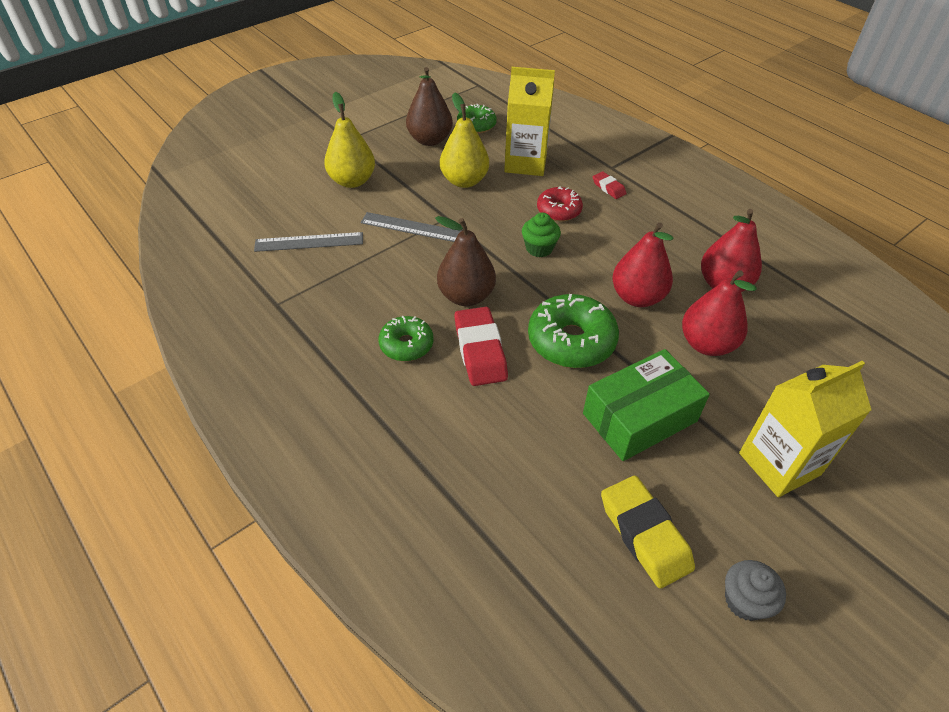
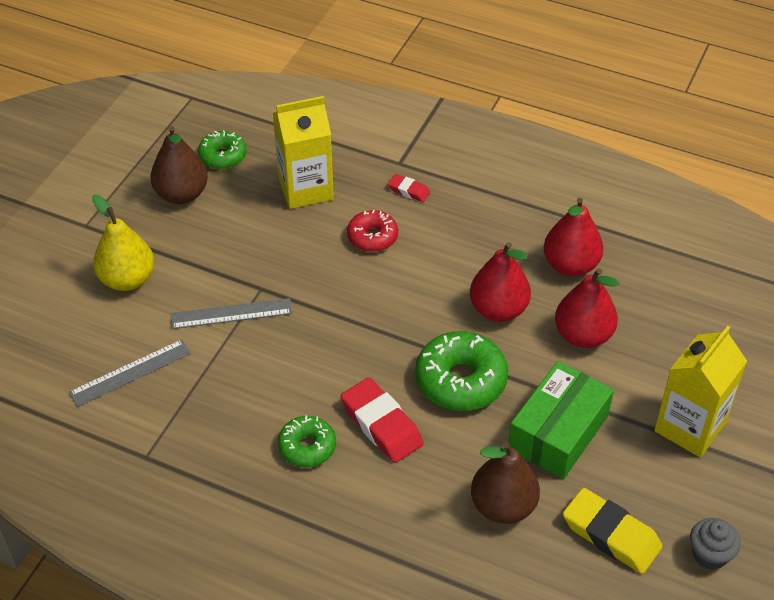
camera: 25 degrees left, 0 degrees up
brown pear [435,216,496,306] -> brown pear moved to [471,442,540,524]
yellow pear [440,92,489,188] -> none
green cupcake [522,213,561,257] -> none

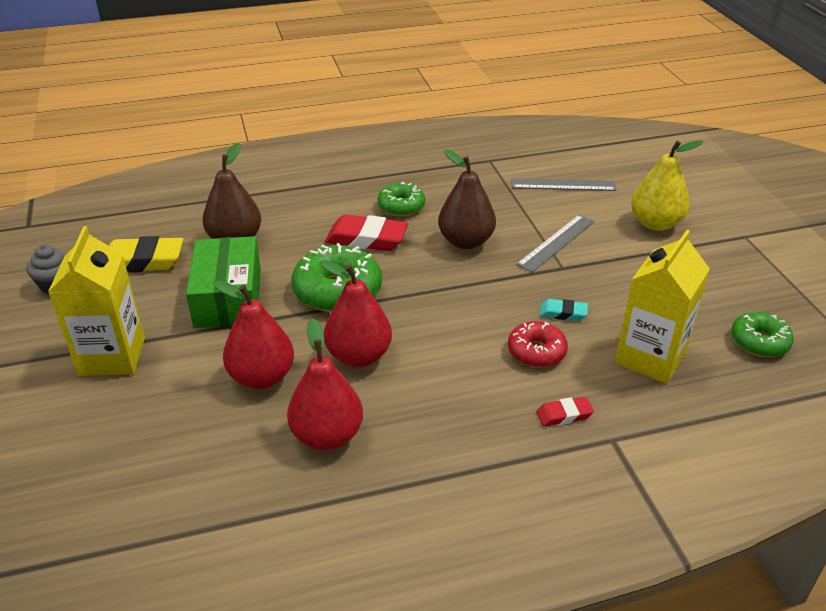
camera: 140 degrees right, 10 degrees down
grey ruler [69,339,191,407] -> grey ruler turned 75 degrees clockwise [511,178,616,191]
brown pear [151,126,208,204] -> brown pear moved to [438,149,496,249]
none -> turquoise eraser [540,299,588,321]

